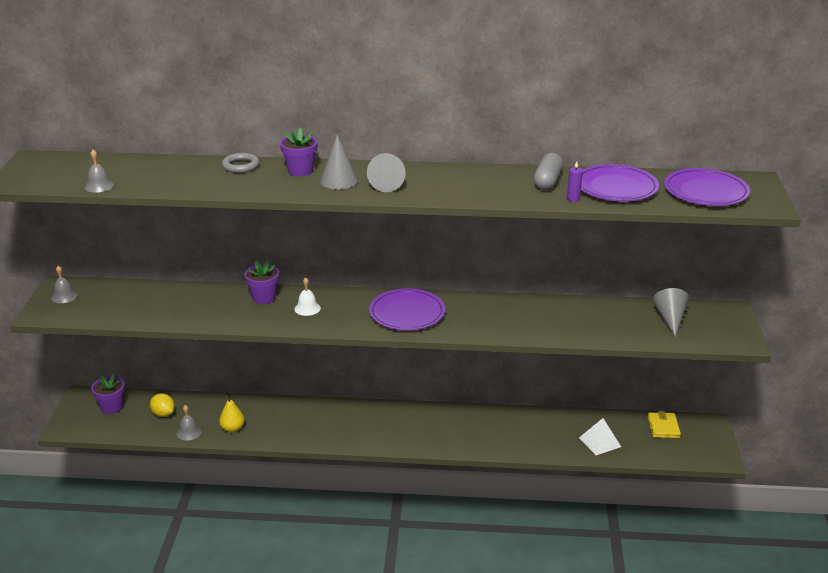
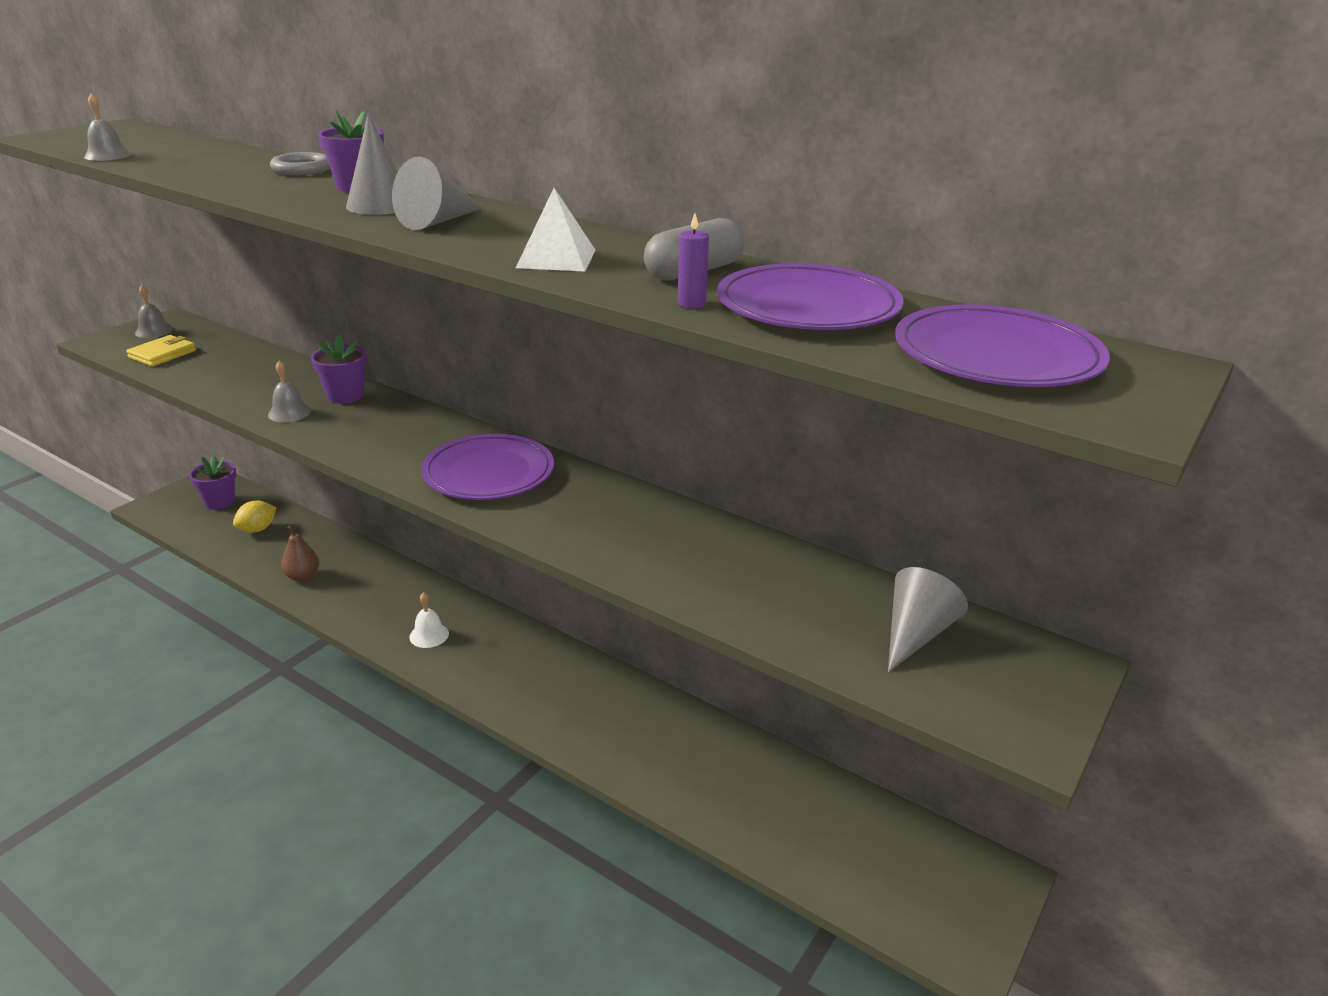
camera: 30 degrees right, 0 degrees up
yellow lemon [150,393,175,417] -> yellow lemon turned 60 degrees clockwise [233,501,276,533]
grey bell [177,405,202,441] -> grey bell moved to [268,361,311,422]
yellow pear [219,396,245,432] -> brown pear [281,526,319,582]
white bell [294,277,321,316] -> white bell moved to [409,592,449,648]
white pyramid [579,418,621,455] -> white pyramid moved to [516,188,596,272]
yellow wallet [648,411,681,438] -> yellow wallet moved to [126,335,196,366]

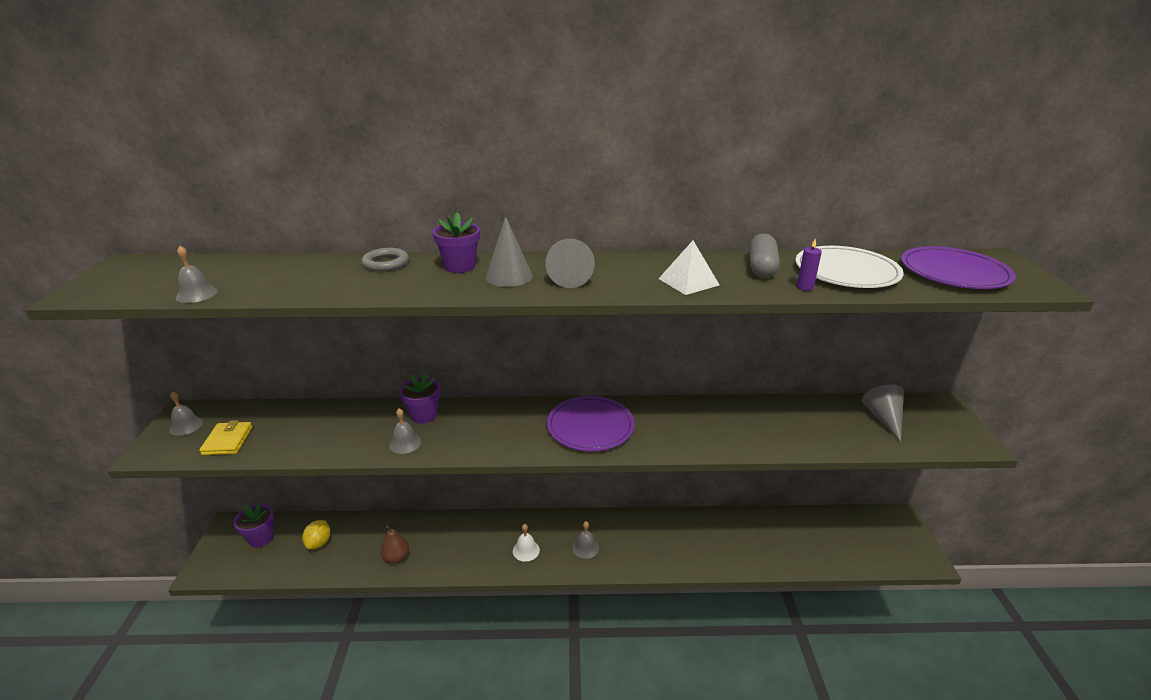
camera: 35 degrees left, 0 degrees up
purple plate [717,263,904,330] -> white plate [796,246,904,288]
none -> grey bell [572,521,599,559]

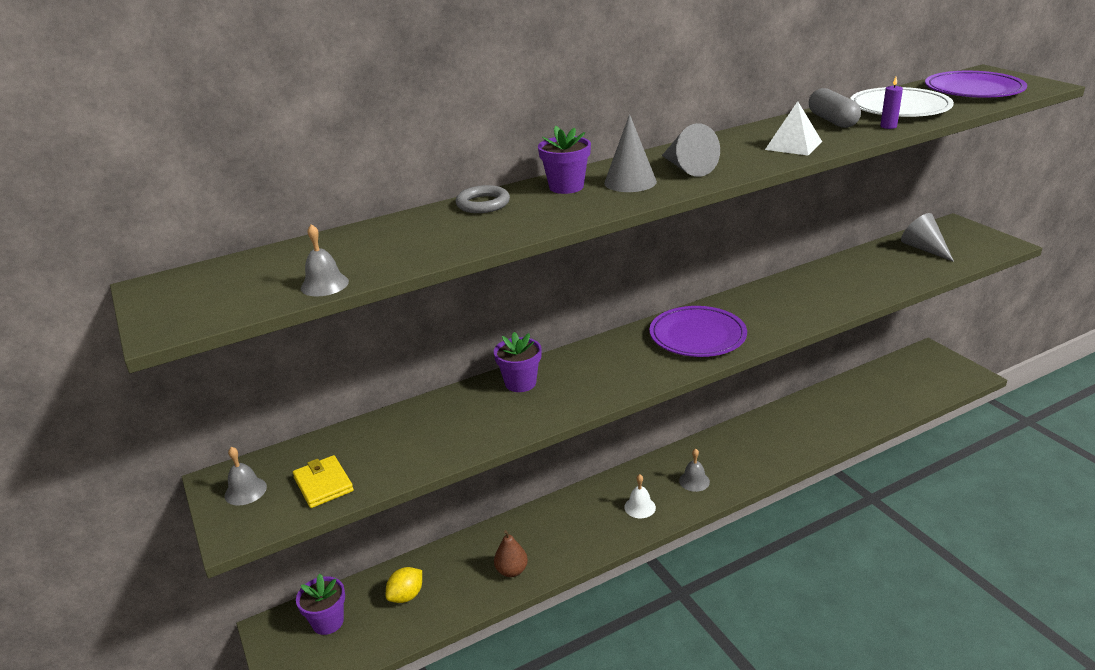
camera: 25 degrees left, 0 degrees up
yellow lemon [302,520,330,549] -> yellow lemon turned 60 degrees clockwise [386,567,422,603]
grey bell [389,408,421,454] -> none

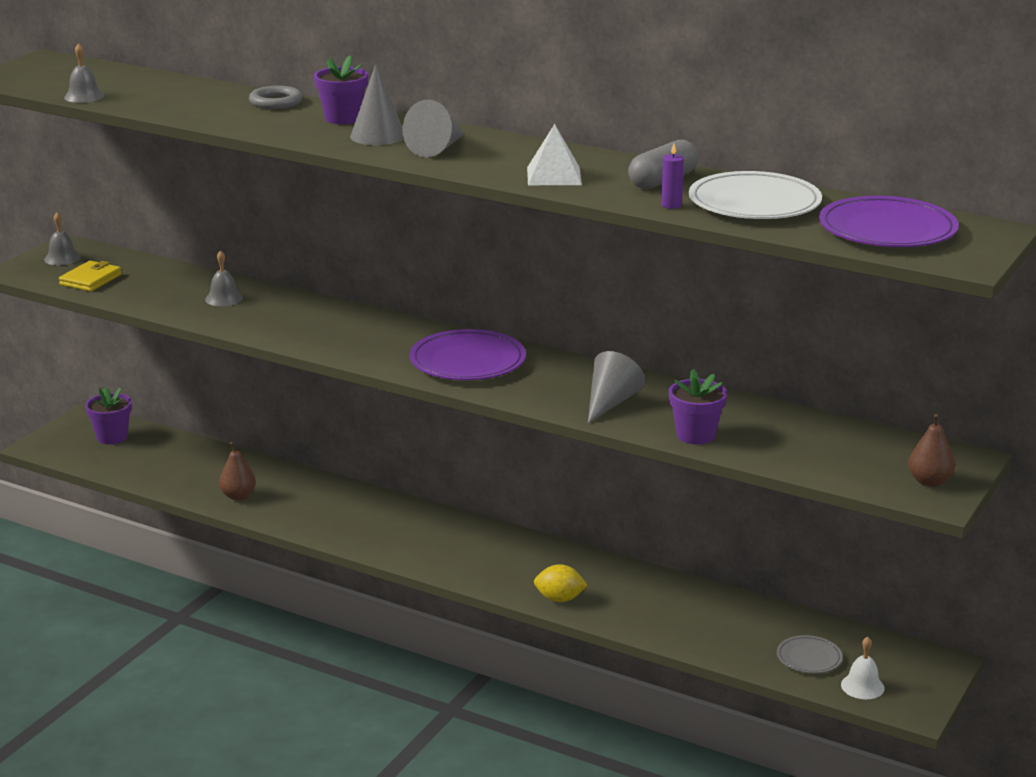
camera: 55 degrees right, 5 degrees down
yellow lemon [386,567,422,603] -> yellow lemon moved to [534,564,588,602]
purple flower pot [494,332,542,392] -> purple flower pot moved to [669,369,727,445]
white bell [624,474,656,518] -> white bell moved to [841,636,885,699]
grey bell [679,449,710,492] -> grey bell moved to [205,250,243,306]
grey cone [901,213,954,262] -> grey cone moved to [588,351,645,423]
none -> grey plate [777,635,843,673]
none -> brown pear [908,414,955,487]

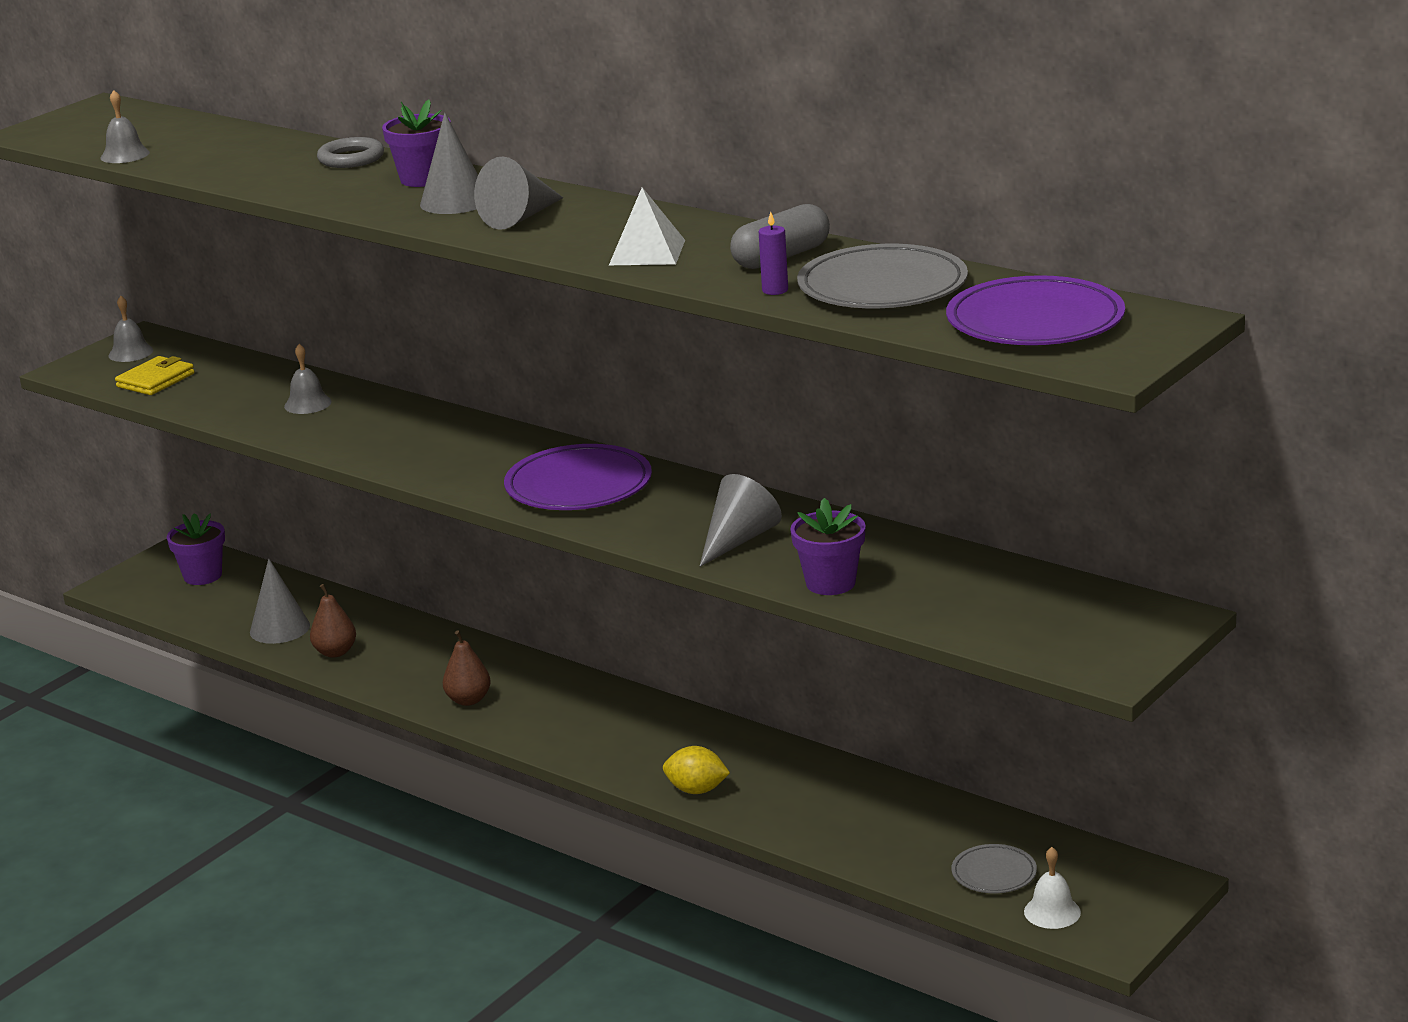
camera: 10 degrees right, 0 degrees up
white plate [689,171,822,219] -> grey plate [797,244,968,308]
brown pear [908,414,955,487] -> brown pear moved to [443,631,491,706]
none -> grey cone [250,559,310,644]

